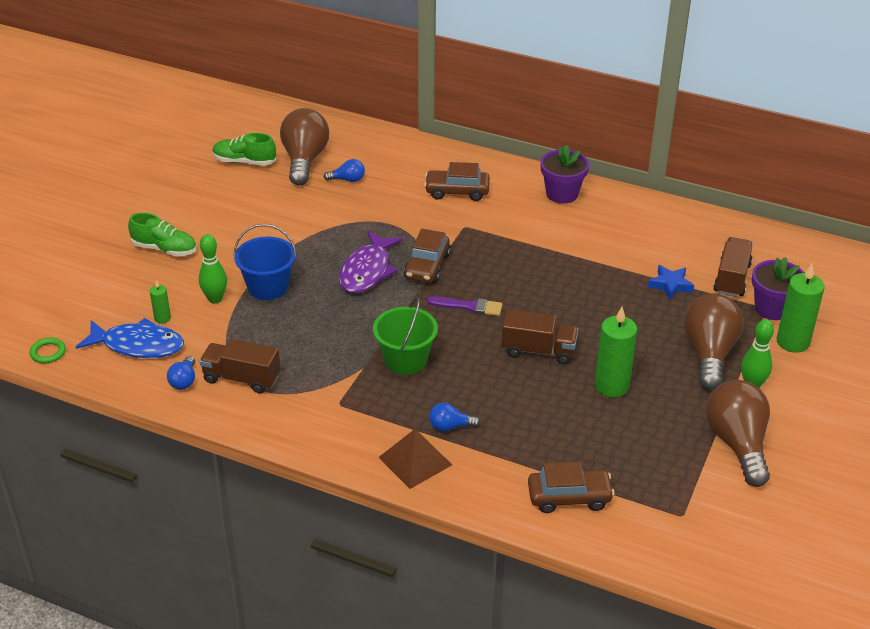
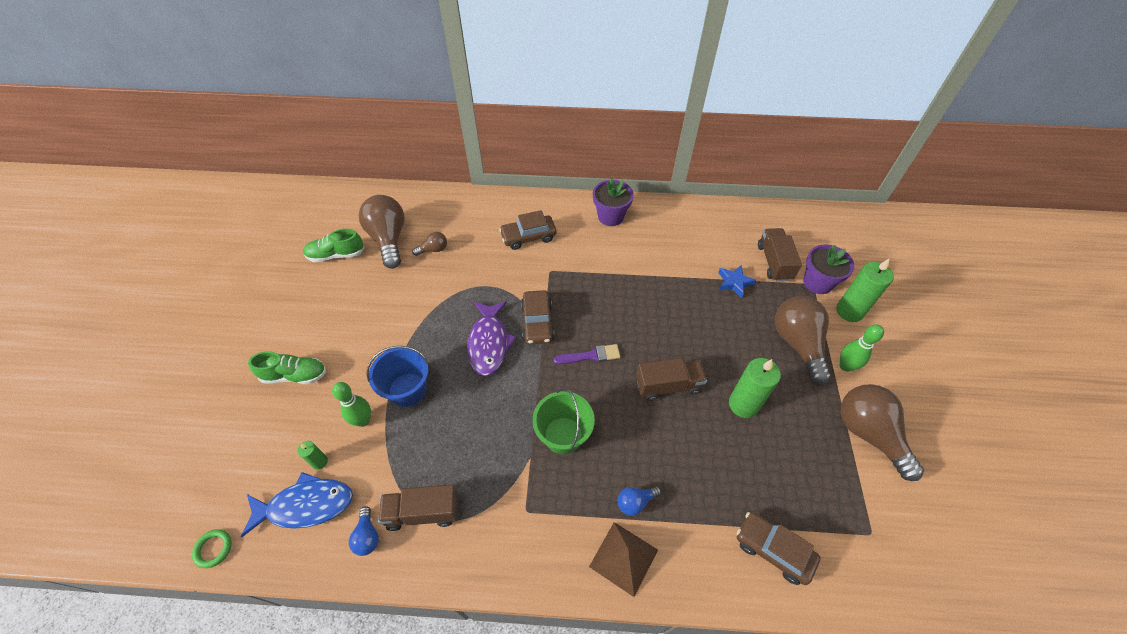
camera: 20 degrees left, 15 degrees up
blue light bulb [324,159,365,182] -> brown light bulb [412,232,447,256]
brown car [528,462,615,513] -> brown car turned 120 degrees counterclockwise [737,512,821,585]

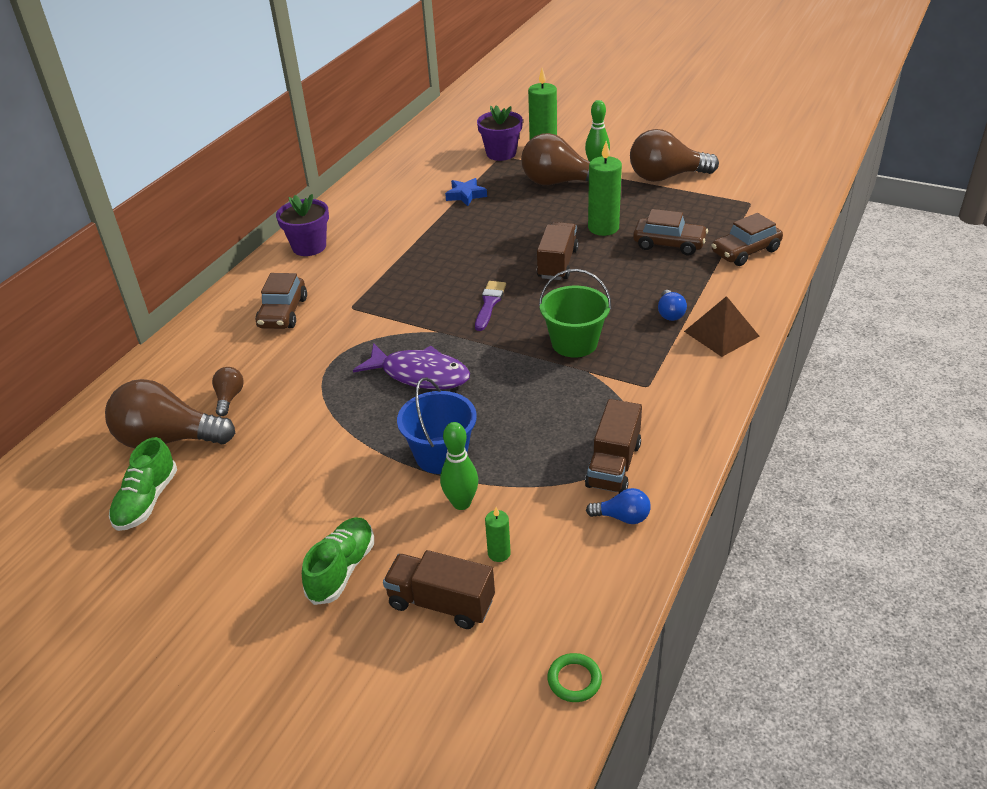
camera: 65 degrees left, 15 degrees down
blue fish [241,472,353,537] -> none
brown car [521,290,554,344] -> brown car moved to [633,209,708,255]
brown truck [758,228,802,282] -> brown truck moved to [383,550,495,629]

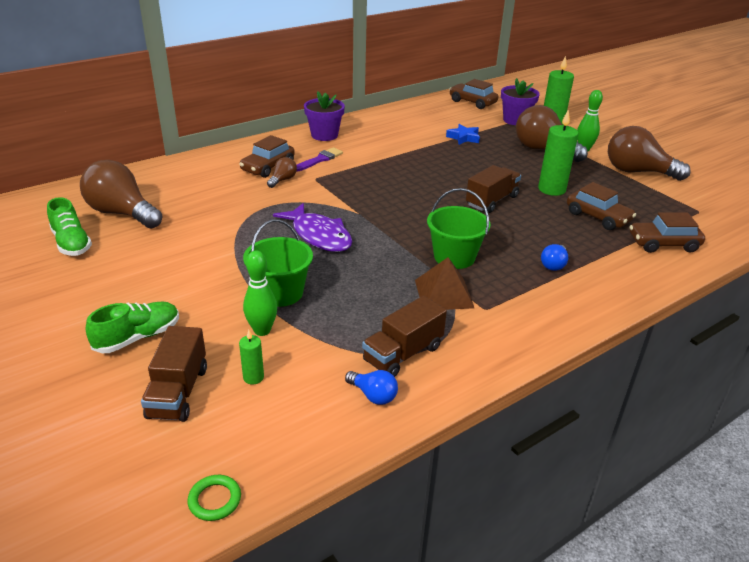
camera: 25 degrees right, 5 degrees down
green shoe [109,437,177,531] -> green shoe turned 75 degrees counterclockwise [47,197,92,256]
brown light bulb [212,367,244,416] -> brown light bulb moved to [267,157,297,188]
brown truck [383,550,495,629] -> brown truck turned 135 degrees counterclockwise [141,326,207,422]
blue bucket [397,377,477,474] -> green bucket [243,219,313,307]
purple brush [475,281,506,331] -> purple brush moved to [297,147,343,171]
brown pyramid [684,296,759,357] -> brown pyramid moved to [415,257,474,310]
none -> brown car [449,79,499,109]

